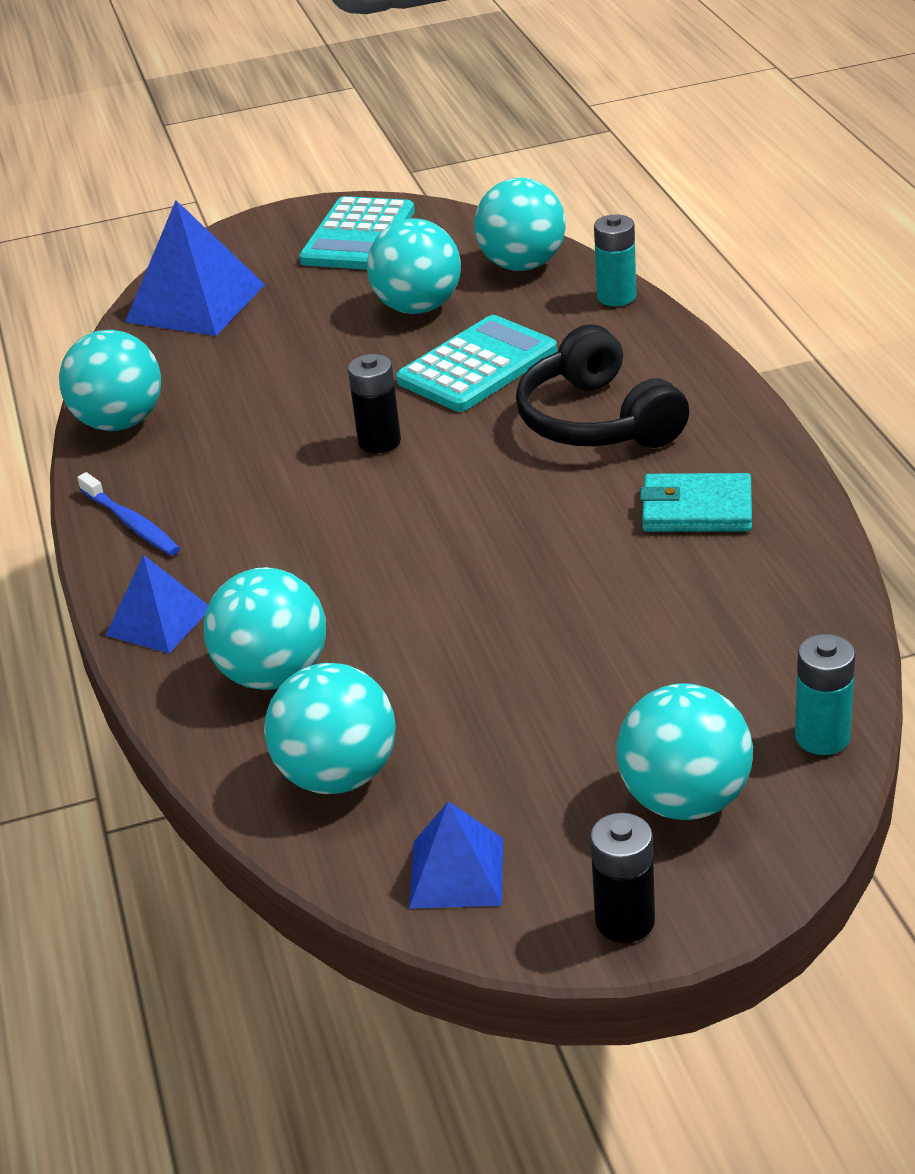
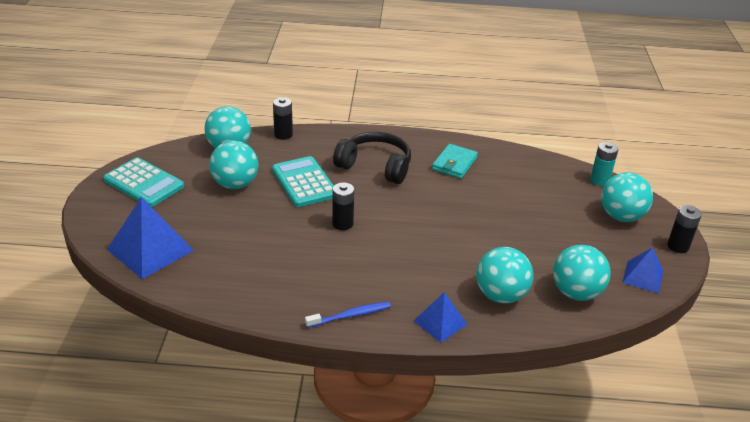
camera: 75 degrees left, 0 degrees up
turquoise ball [59,330,161,431] -> none
black headphones [516,324,689,448] -> black headphones turned 150 degrees counterclockwise [333,132,411,184]
turquoise battery [594,215,636,306] -> black battery [273,97,293,140]

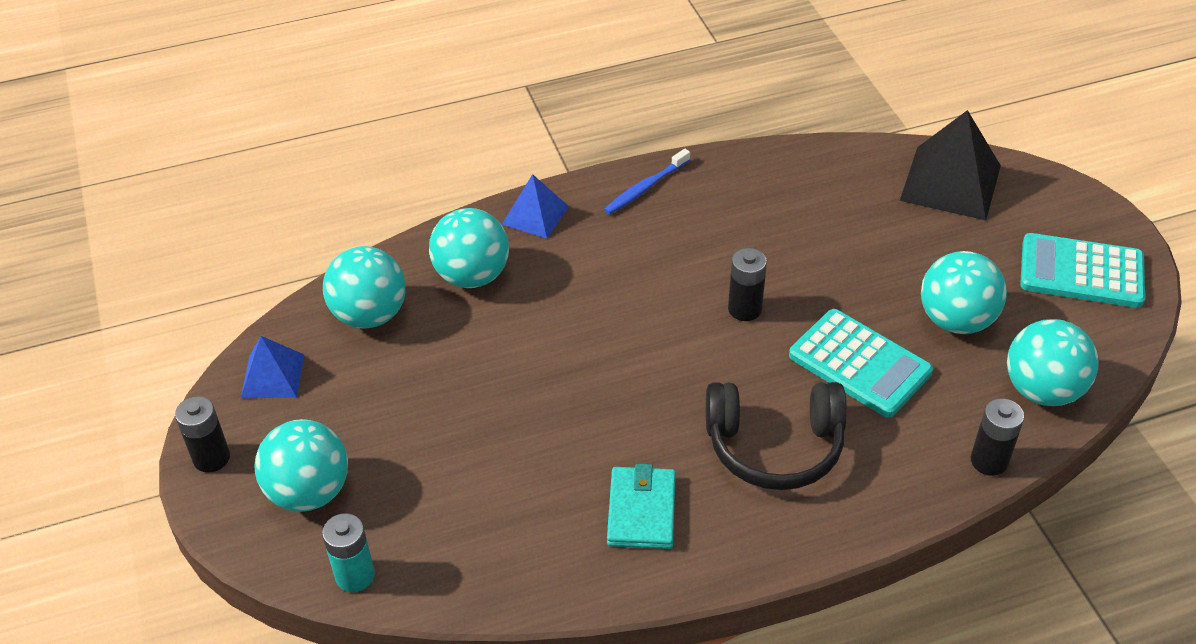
camera: 160 degrees right, 10 degrees up
blue pyramid [107,197,194,279] -> black pyramid [900,110,1001,220]

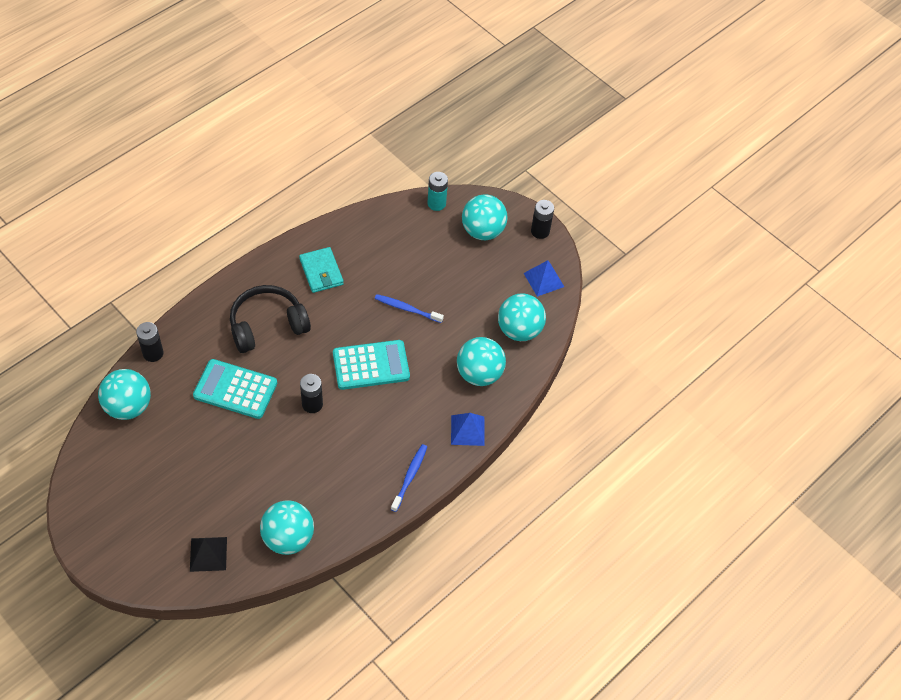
camera: 150 degrees right, 10 degrees up
black pyramid [900,110,1001,220] -> black pyramid [190,537,227,572], size x0.58
turquoise ball [921,251,1007,334] -> turquoise ball moved to [260,500,314,555]
turquoise calculator [1020,233,1145,308] -> turquoise calculator moved to [333,340,410,390]
none -> blue toothbrush [375,294,444,323]

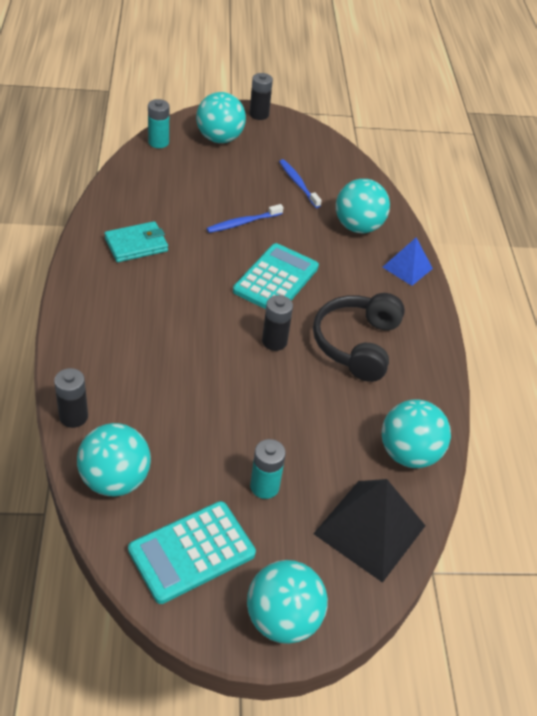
camera: 50 degrees left, 10 degrees down
black pyramid [190,537,227,572] -> black pyramid [313,479,426,583], size x1.71
turquoise calculator [193,359,277,419] -> turquoise calculator moved to [128,501,256,604]
black headphones [230,285,311,353] -> black headphones moved to [313,293,405,382]
turquoise wallet [299,247,344,293] -> turquoise wallet turned 45 degrees counterclockwise [104,221,168,262]
blue toothbrush [391,444,427,512] -> blue toothbrush moved to [279,159,322,208]
turquoise ball [498,293,546,341] -> turquoise ball moved to [247,560,328,644]
blue pyramid [524,260,564,297] -> none
none -> turquoise battery [250,439,286,499]

